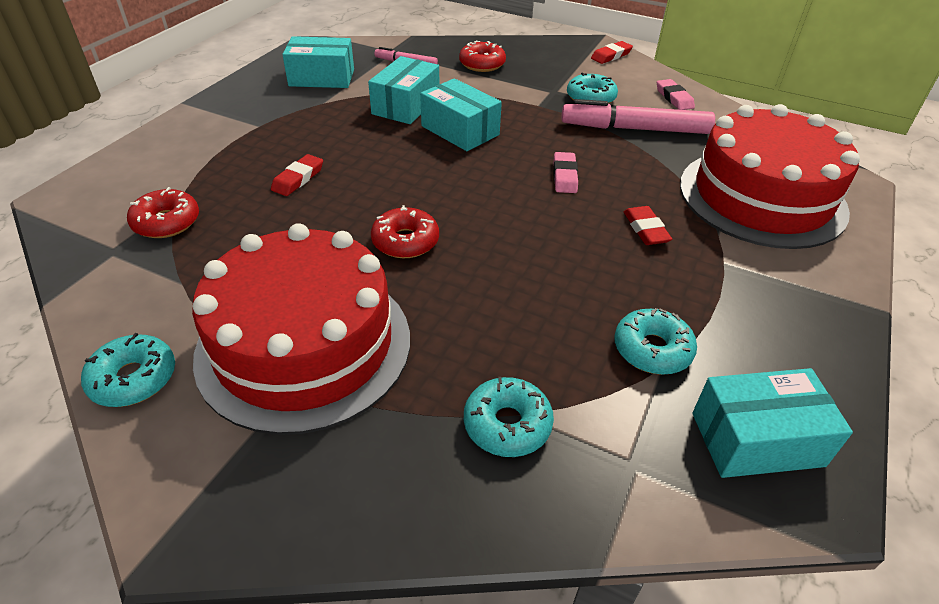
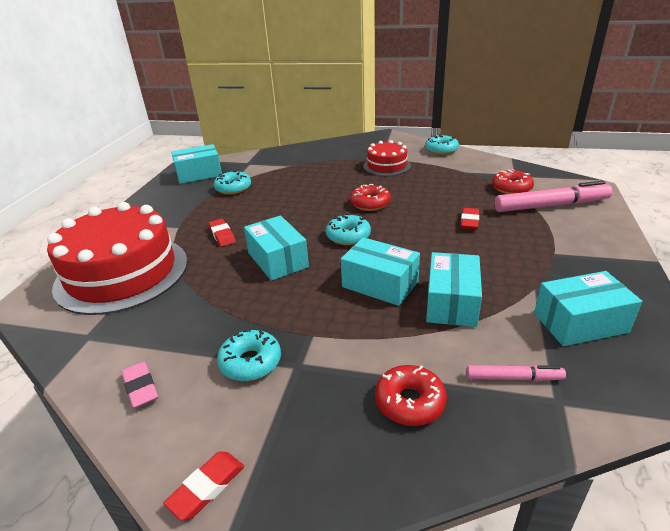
camera: 170 degrees right, 10 degrees down
red cake [192,223,410,435] -> red cake [363,140,411,176], size x0.51
turquoise donut [464,377,554,457] -> turquoise donut moved to [326,214,371,245]
pink eraser [553,152,578,193] -> turquoise box [244,216,309,281]
pink marker [561,99,715,134] -> pink marker moved to [494,181,613,212]

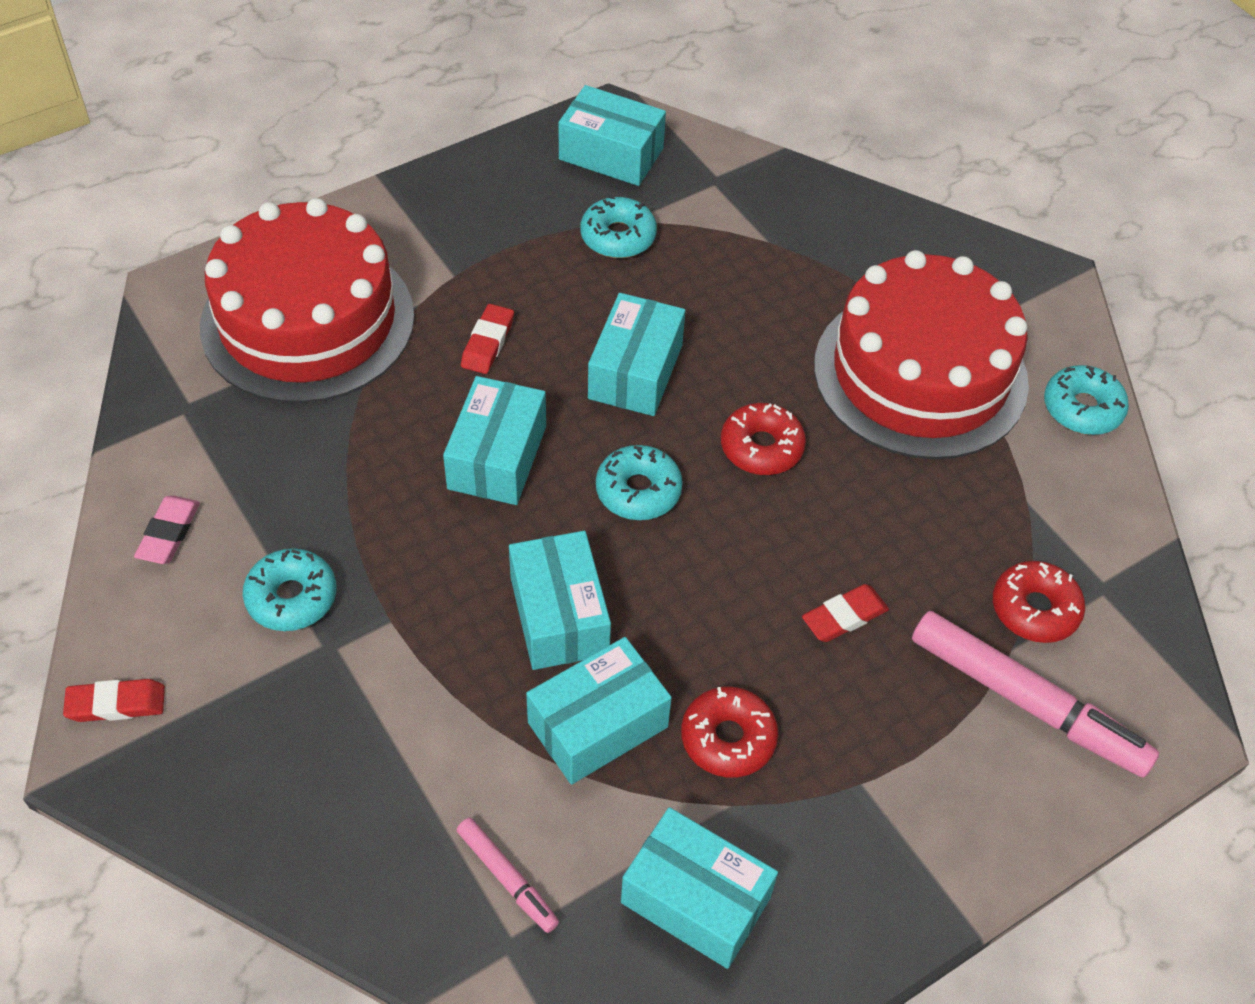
camera: 40 degrees right, 20 degrees up
red cake [363,140,411,176] -> red cake [814,250,1029,460], size x1.95
red donut [375,365,447,426] -> red donut moved to [681,687,778,778]
none -> turquoise box [588,293,685,416]

